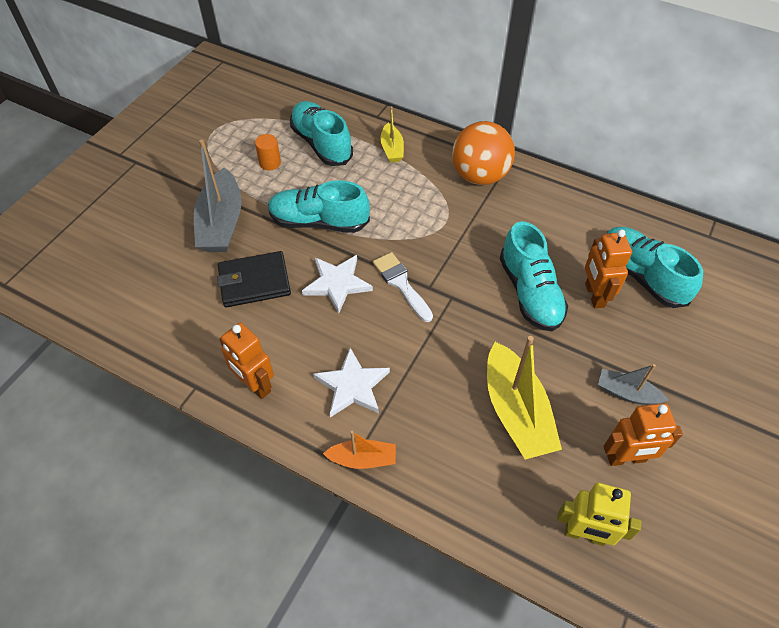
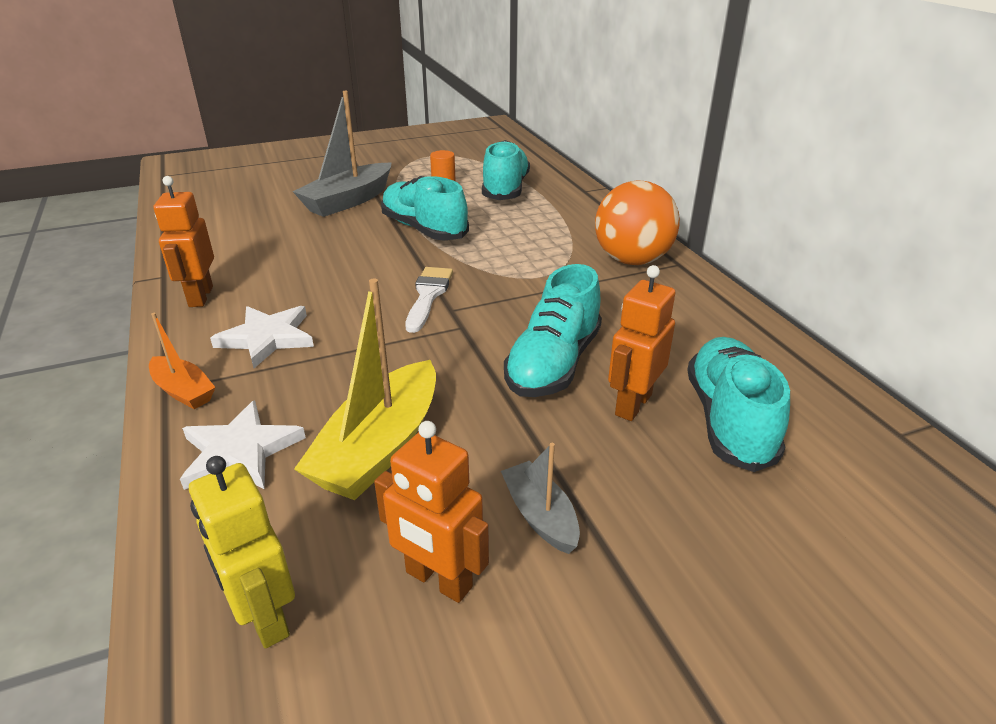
camera: 40 degrees right, 20 degrees down
black wallet [217,251,291,308] -> none
white star [302,255,373,314] -> white star moved to [180,400,306,490]
yellow boat [381,106,404,163] -> none

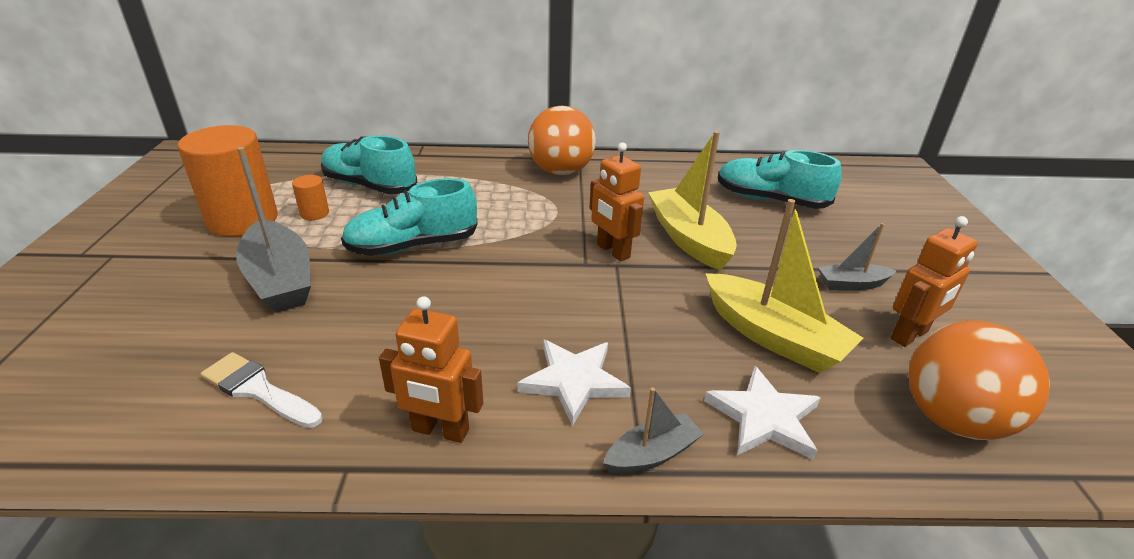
camera: 70 degrees left, 0 degrees up
orange boat [149,313,216,409] -> grey boat [603,387,704,474]
yellow robot [189,456,295,649] -> orange ball [909,321,1050,440]
white brush [406,267,453,333] -> white brush moved to [201,352,323,428]
turquoise shoe [504,264,602,397] -> yellow boat [648,131,737,271]
orange robot [608,265,676,421] -> orange robot moved to [590,142,644,261]
none -> orange cylinder [178,125,278,236]

